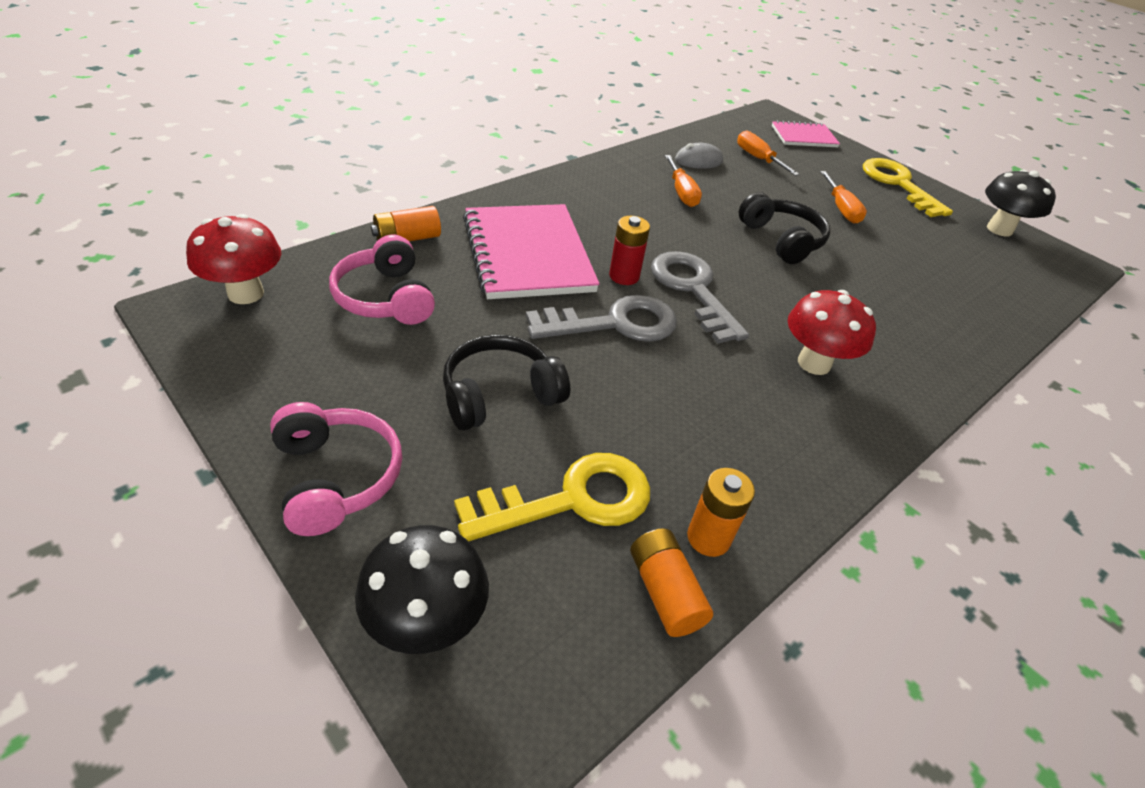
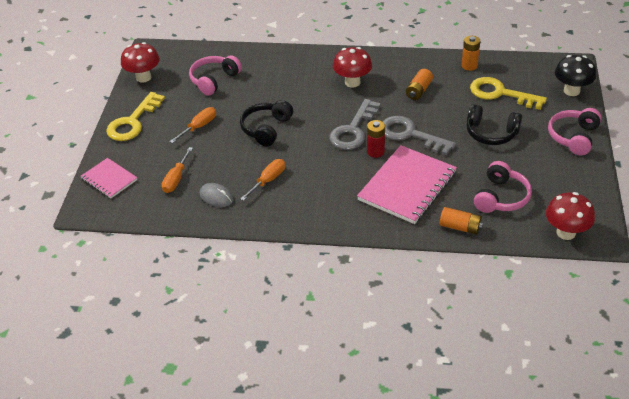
camera: 125 degrees left, 0 degrees up
orange battery [630,528,713,637] -> orange battery moved to [406,69,433,100]
black mushroom [985,170,1056,237] -> red mushroom [121,42,160,83]
none -> pink headphones [189,55,242,96]

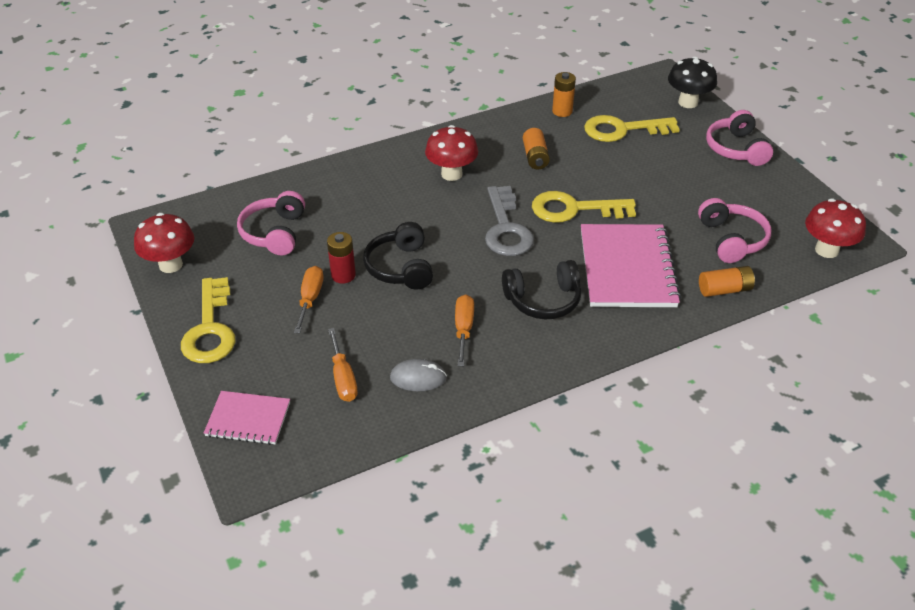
camera: 35 degrees left, 0 degrees up
red battery [367,120,385,158] -> red battery moved to [327,232,356,284]
grey key [382,116,456,155] -> yellow key [532,191,636,223]
black headphones [466,104,522,145] -> black headphones moved to [502,260,581,319]

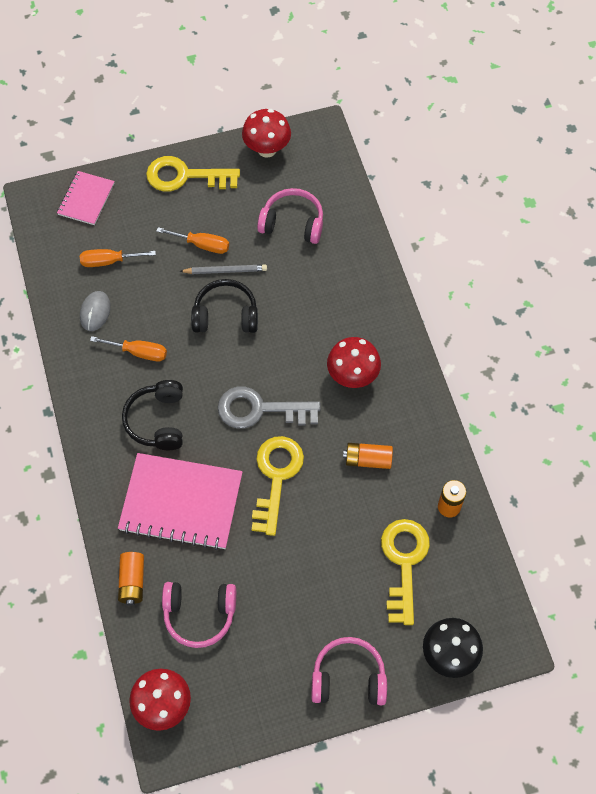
camera: 100 degrees right, 20 degrees up
red battery [327,232,356,284] -> grey pencil [179,265,267,274]

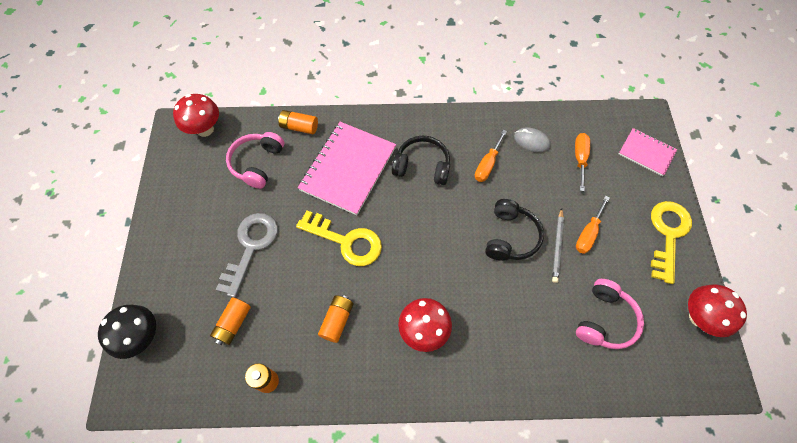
camera: 105 degrees right, 0 degrees up
grey key [218,386,321,429] -> grey key moved to [216,213,278,298]
pink headphones [311,637,387,705] -> none
yellow key [381,519,430,625] -> orange battery [210,297,251,345]

